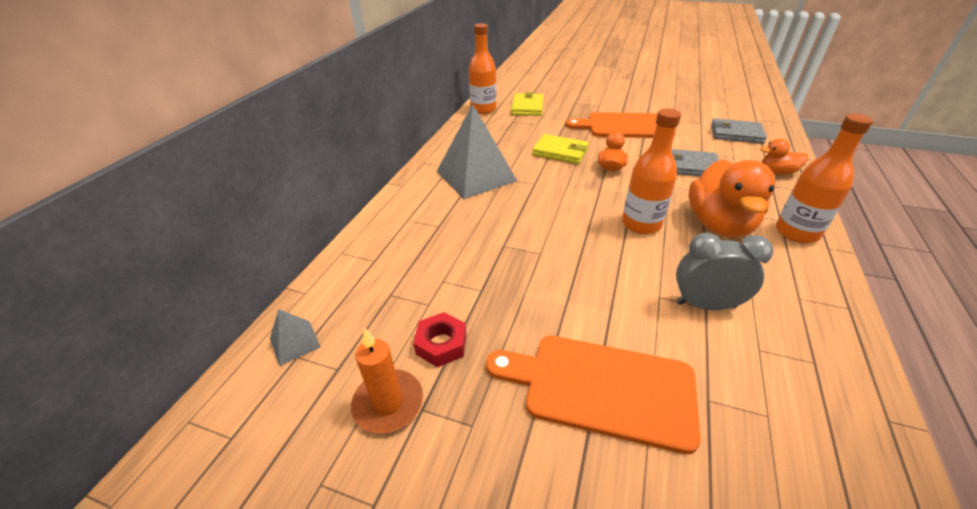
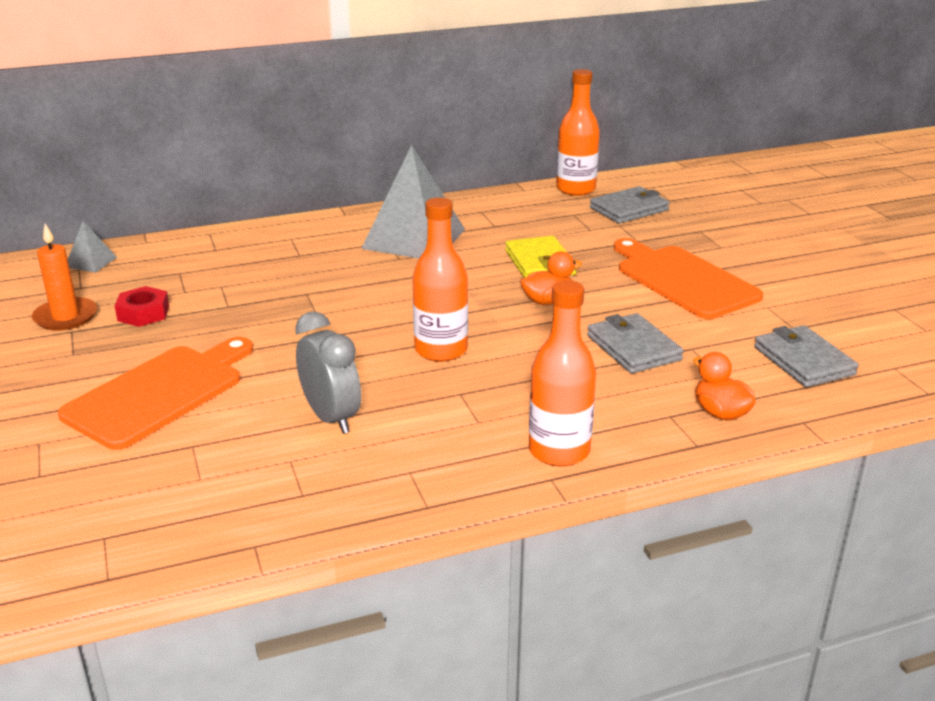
camera: 50 degrees right, 10 degrees down
orange cutting board [486,336,700,454] -> orange cutting board turned 60 degrees clockwise [58,337,253,450]
yellow wallet [511,92,544,116] -> grey wallet [590,186,670,224]
orange duck [688,159,776,237] -> none

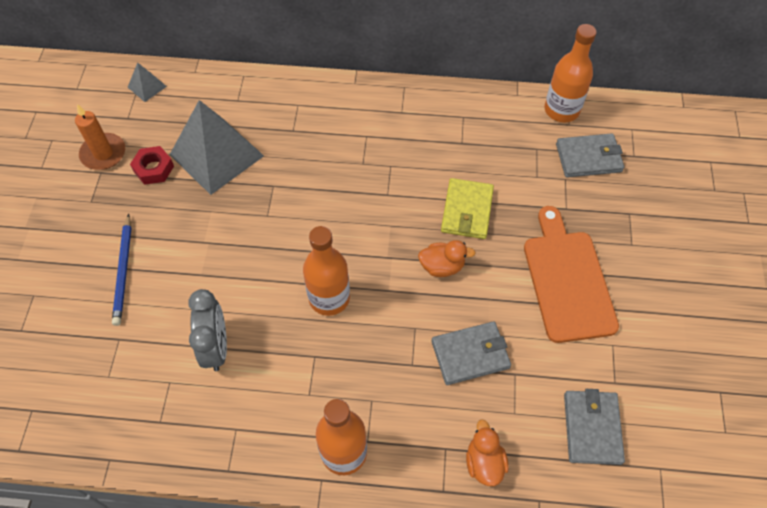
camera: 25 degrees right, 30 degrees up
orange cutting board [58,337,253,450] -> blue pencil [112,214,131,326]
grey pyramid [361,145,465,259] -> grey pyramid moved to [170,100,264,195]
grey wallet [587,313,684,374] -> grey wallet turned 75 degrees clockwise [432,321,511,385]

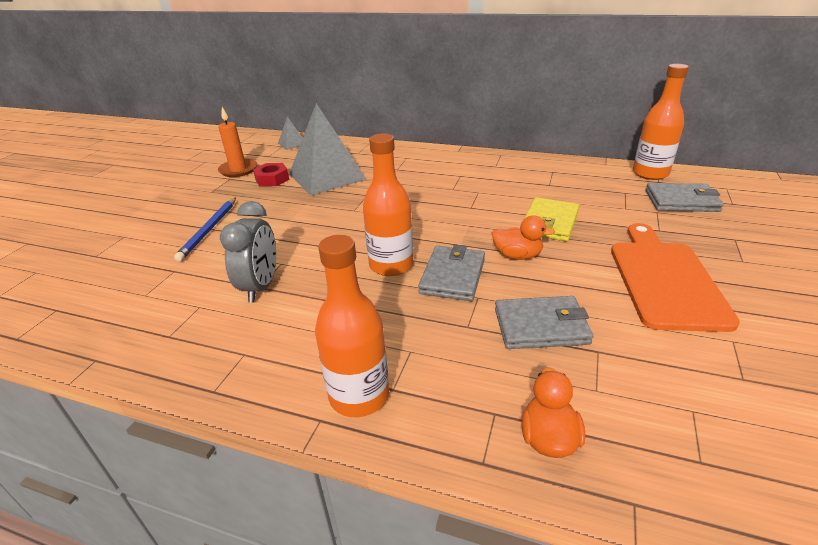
camera: 15 degrees right, 25 degrees down
grey wallet [564,389,625,465] -> grey wallet moved to [418,245,485,301]

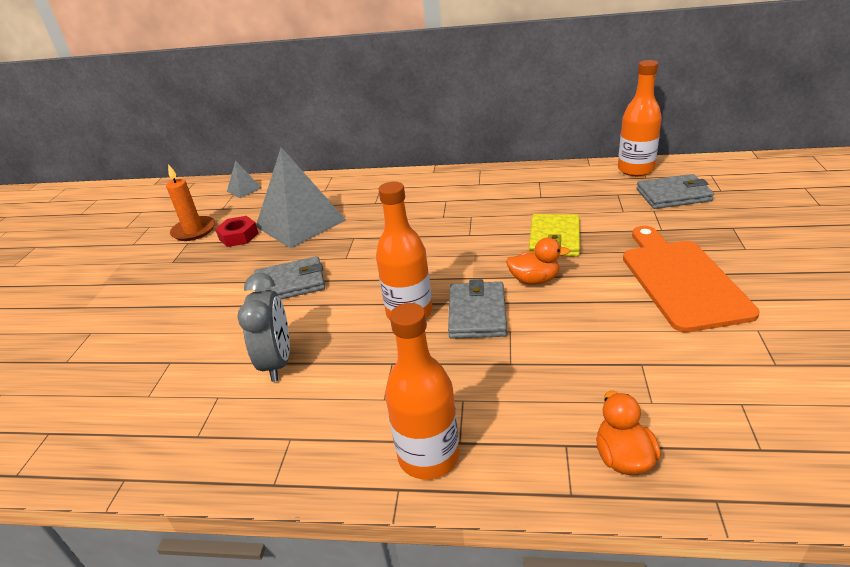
camera: 10 degrees left, 0 degrees up
blue pencil [174,198,236,261] -> none
grey wallet [495,296,593,349] -> grey wallet moved to [254,256,325,299]

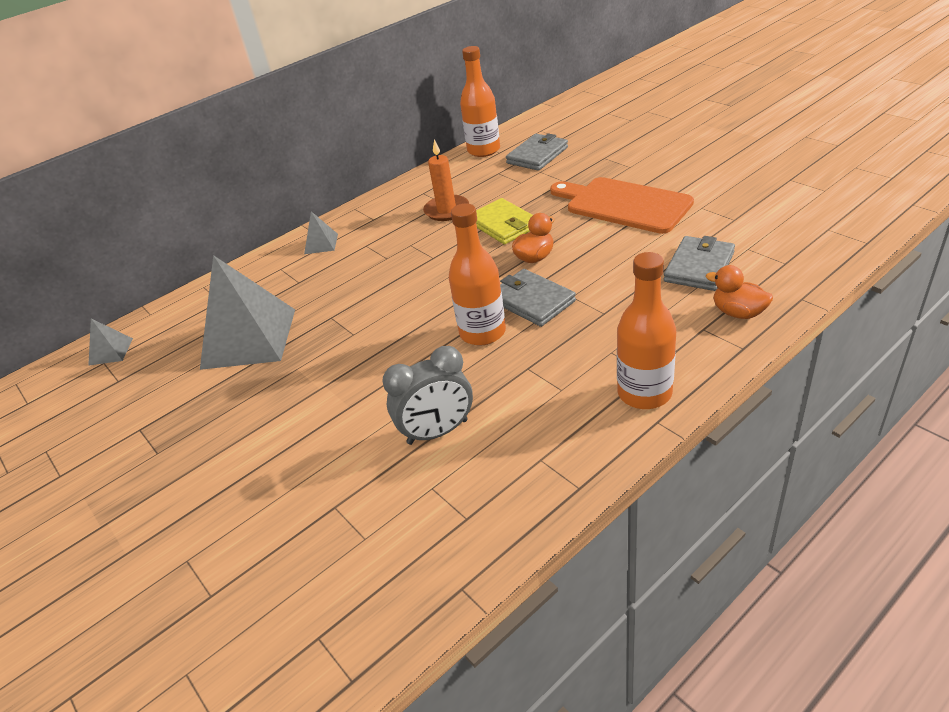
camera: 45 degrees left, 5 degrees up
orange candle [166,164,215,241] -> orange candle moved to [423,139,469,221]
red nut [215,216,258,247] -> none
grey clock [237,273,290,382] -> grey clock turned 120 degrees clockwise [382,346,473,445]
grey wallet [254,256,325,299] -> grey wallet moved to [664,236,735,291]
none -> grey pyramid [304,211,338,254]

